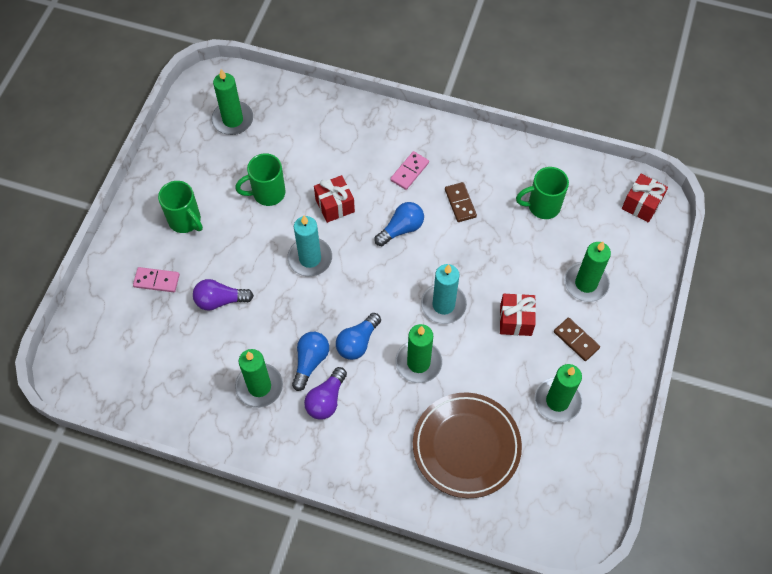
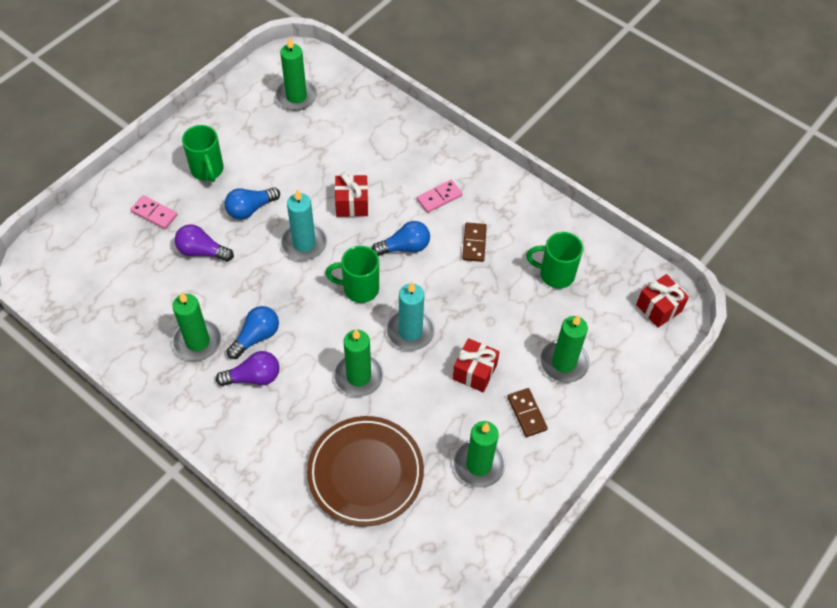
camera: 20 degrees right, 5 degrees down
green mug [235,153,286,206] -> green mug moved to [325,246,379,303]
purple light bulb [304,367,347,420] -> purple light bulb turned 150 degrees counterclockwise [216,351,279,386]
blue light bulb [336,313,381,360] -> blue light bulb moved to [225,187,280,220]

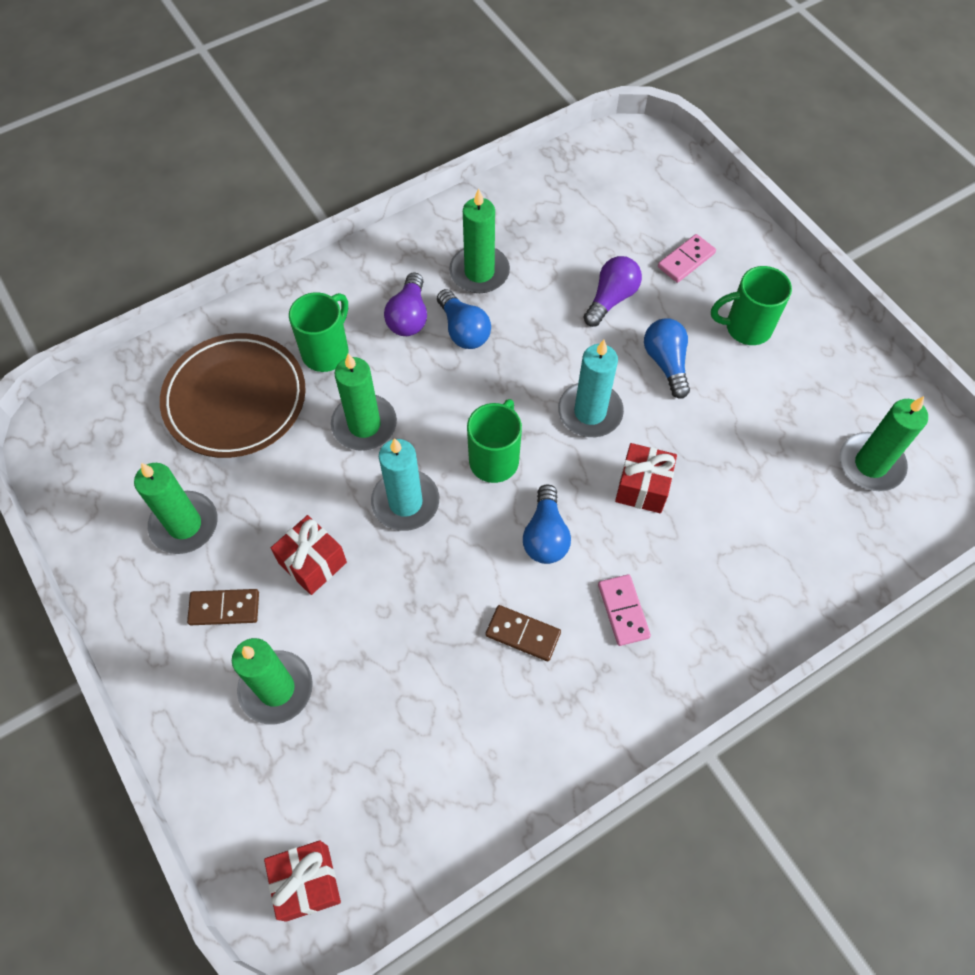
camera: 110 degrees right, 5 degrees up
green mug [526,232,583,289] -> green mug moved to [289,292,349,372]

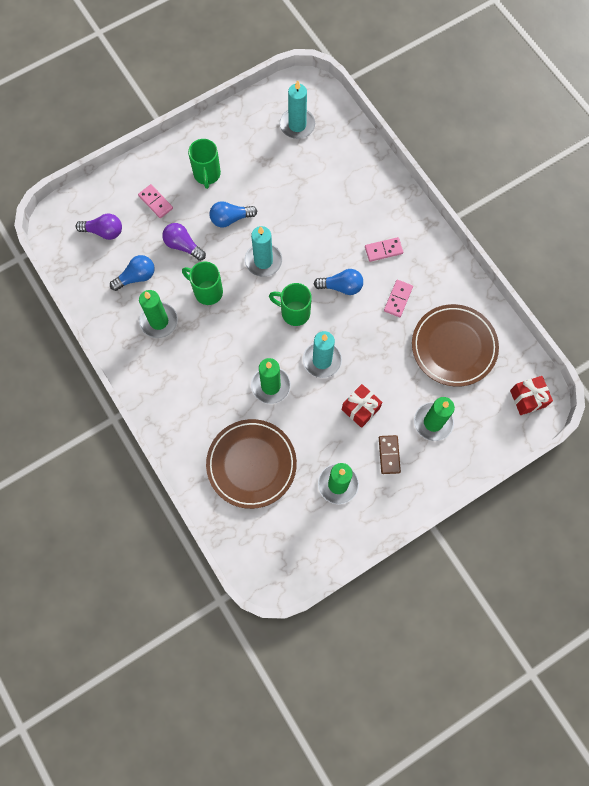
camera: 90 degrees left, 10 degrees up
green mug [289,292,349,372] -> green mug moved to [182,262,223,305]
purple light bulb [384,272,427,336] -> purple light bulb moved to [76,214,122,240]
blue light bulb [437,289,491,349] -> blue light bulb moved to [110,255,155,291]
brown domino [485,605,561,661] -> pink domino [384,280,413,317]
red gift [615,443,677,513] -> none
green candle [840,396,928,491] -> turquoise candle [280,80,315,139]
none -> brown plate [412,304,499,387]

